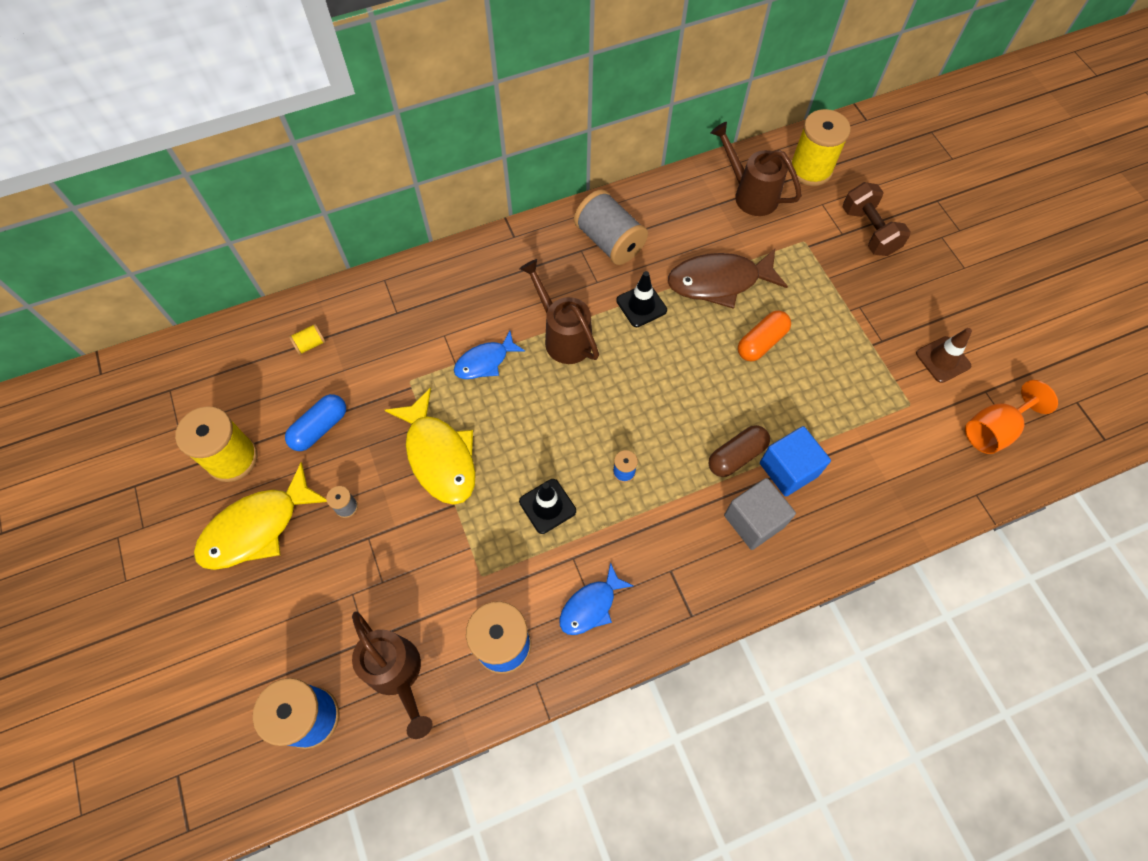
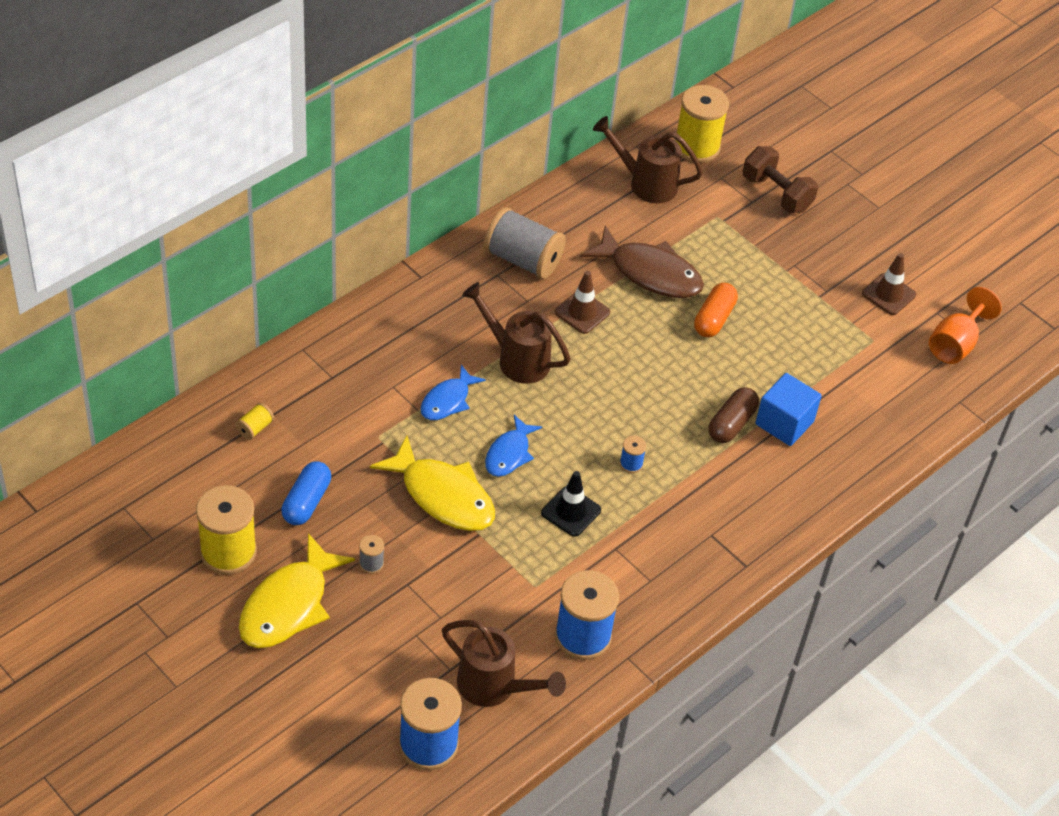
camera: 25 degrees left, 15 degrees down
blue fish [560,562,633,635] -> blue fish moved to [485,415,542,477]
black traffic cone [616,271,667,327] -> brown traffic cone [555,271,610,334]
brown fish [668,249,788,309] -> brown fish turned 120 degrees counterclockwise [581,225,704,298]
grey cube [724,478,796,550] -> none

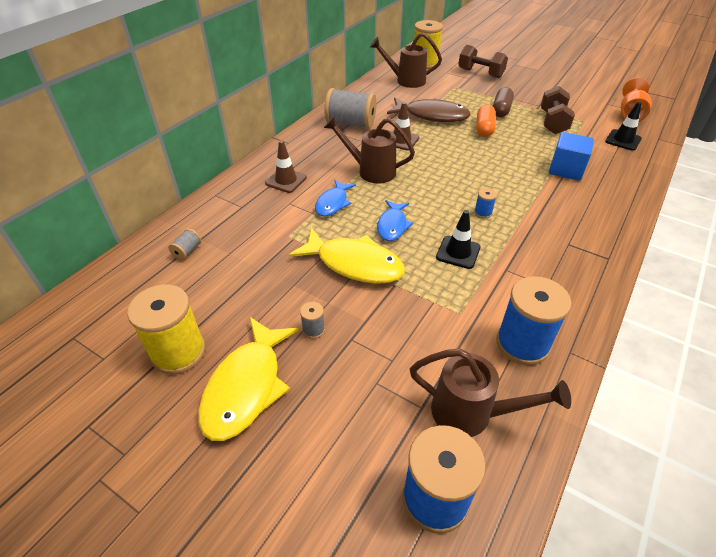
camera: 10 degrees left, 5 degrees down
yellow spool [235,403,274,440] -> grey spool [168,229,201,260]
blue capsule [281,461,331,525] -> none
brown capsule [708,387,759,443] -> brown capsule moved to [493,87,514,117]
brown traffic cone [862,253,916,315] -> brown traffic cone moved to [265,140,307,193]
none -> brown dumbbell [541,86,575,134]
none -> black traffic cone [605,102,642,151]

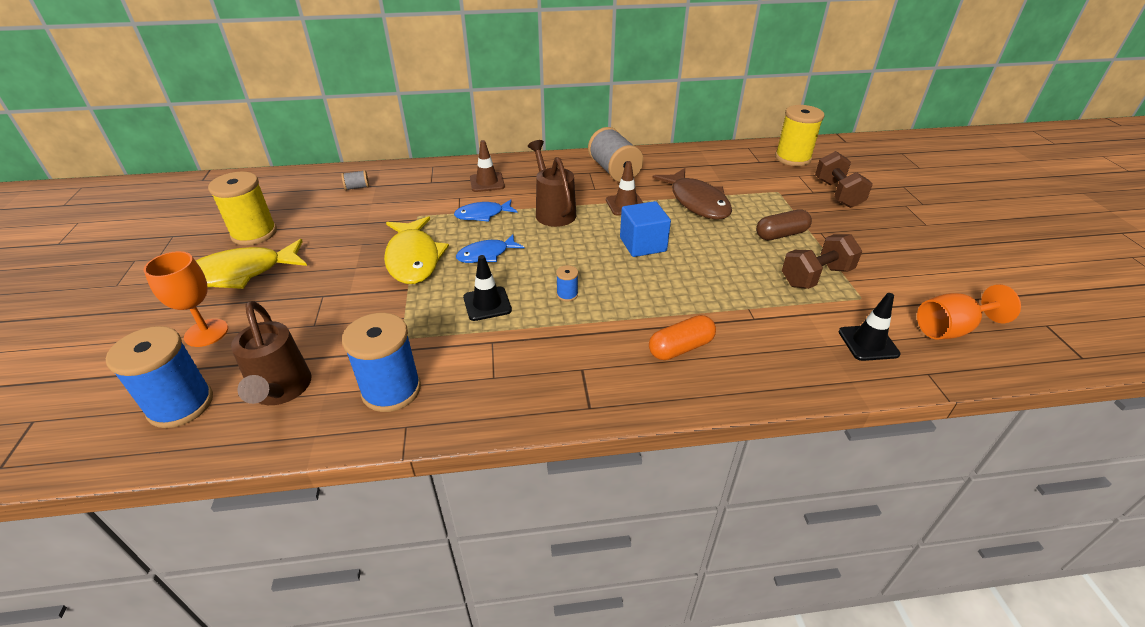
camera: 50 degrees right, 5 degrees down
grey spool [300,302,325,339] -> none
brown watering can [370,32,442,88] -> none
orange capsule [476,104,496,137] -> orange capsule moved to [649,315,716,360]
blue cube [549,132,594,181] -> blue cube moved to [620,201,671,257]
none -> orange goblet [144,251,228,347]

